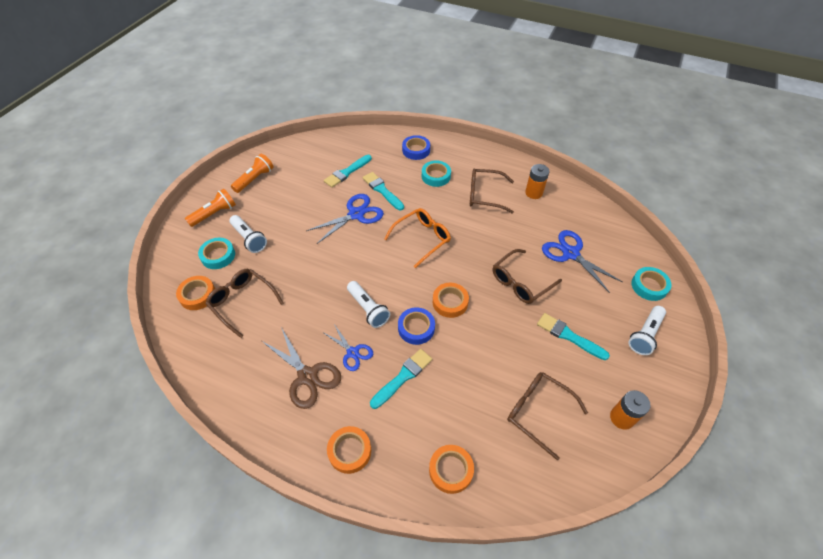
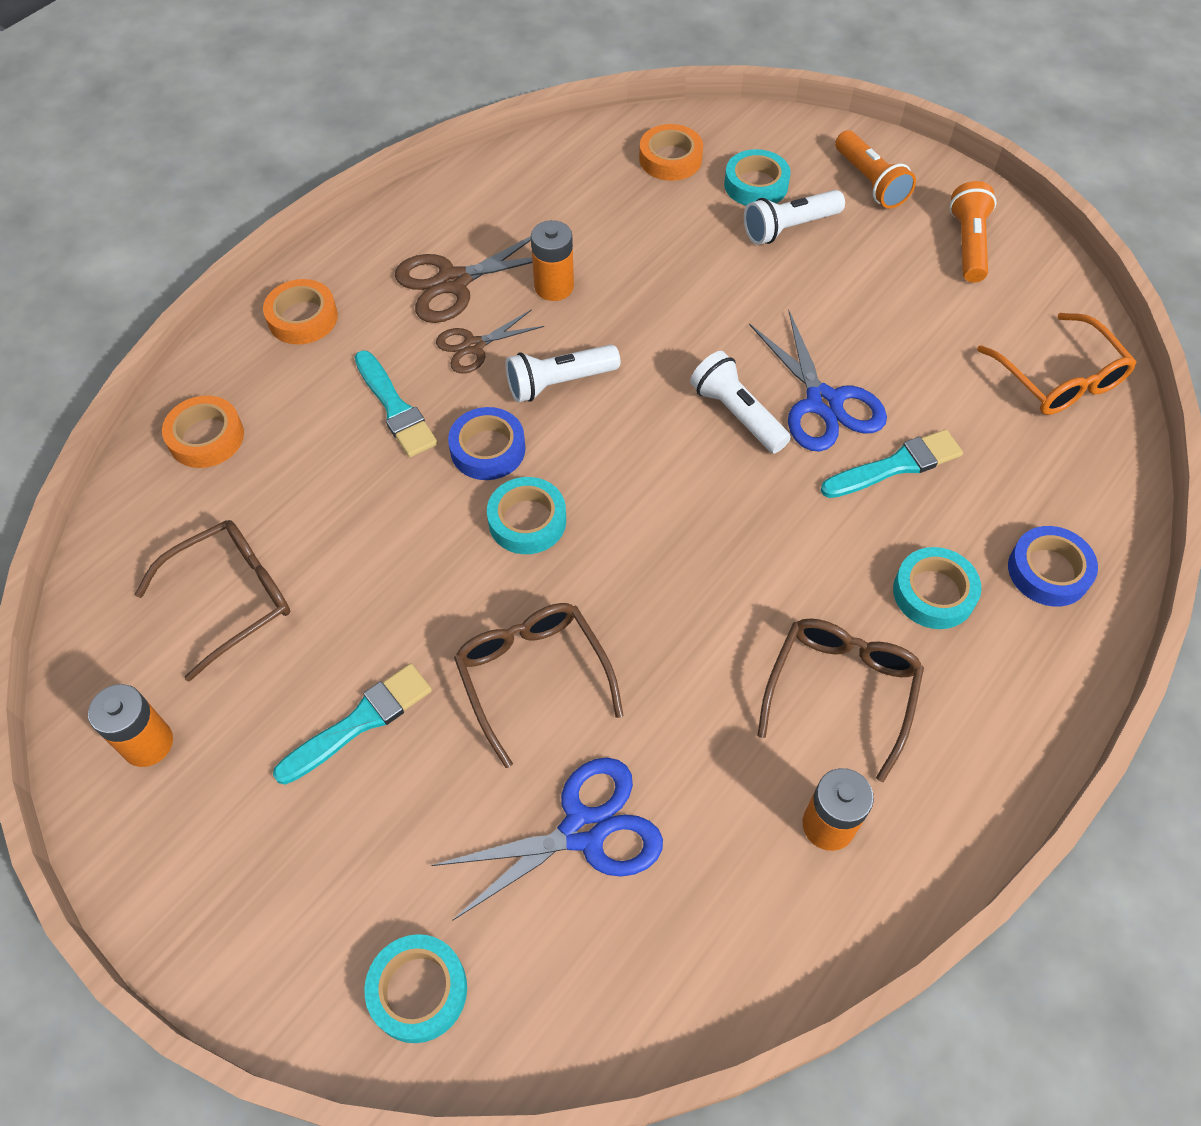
camera: 105 degrees right, 5 degrees up
brown glasses [205,269,284,338] -> none
orange flashlight [231,154,273,193] -> orange flashlight turned 135 degrees counterclockwise [949,181,996,283]
turquoise brush [324,155,372,188] -> none
blue scissors [324,324,373,371] -> brown scissors [436,309,544,374]
orange glasses [384,208,451,268] -> orange glasses moved to [977,313,1137,415]
orange tape [433,283,469,318] -> turquoise tape [487,477,566,554]
white flashlight [628,306,666,355] -> white flashlight moved to [690,351,791,453]
none -> orange battery [531,220,574,301]

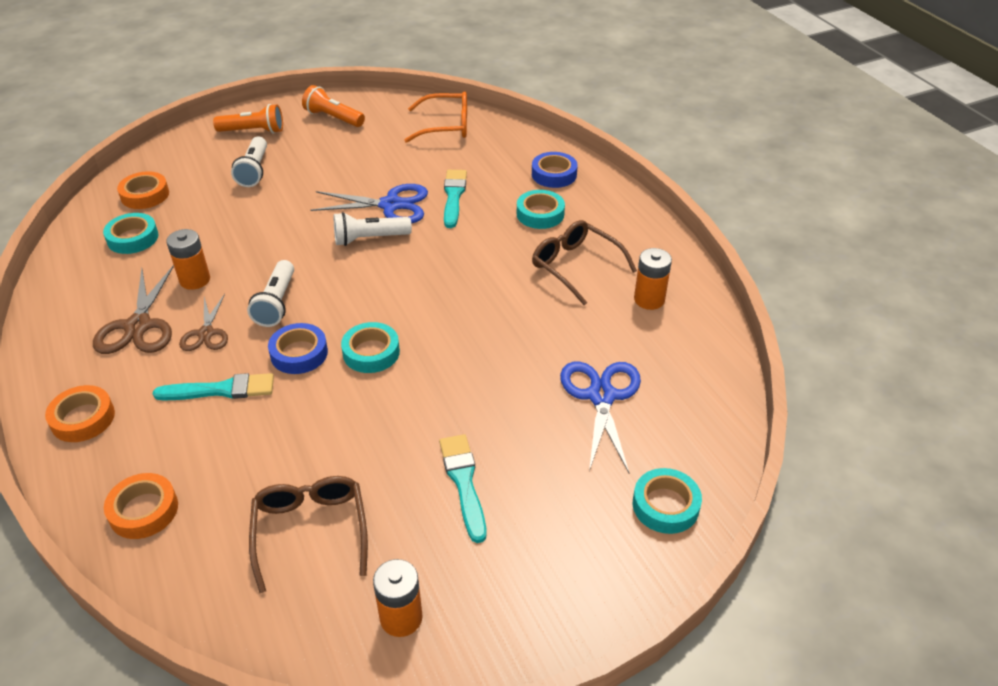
camera: 65 degrees left, 15 degrees down
brown glasses [454,603,624,768] -> none
turquoise tape [724,149,791,206] -> turquoise tape moved to [103,213,159,254]

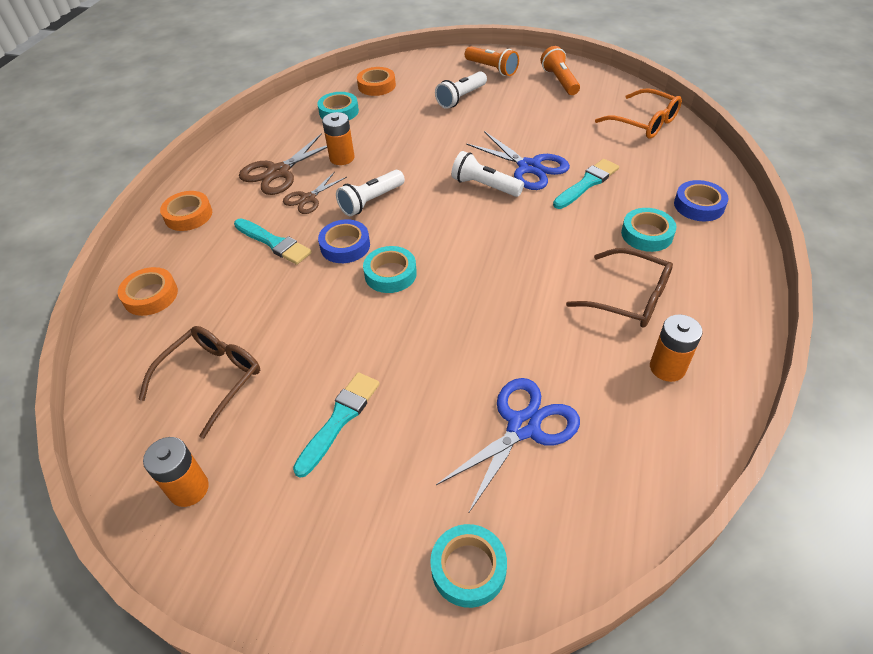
camera: 45 degrees right, 5 degrees up
brown glasses [532,220,637,305] -> brown glasses turned 120 degrees clockwise [566,248,673,328]

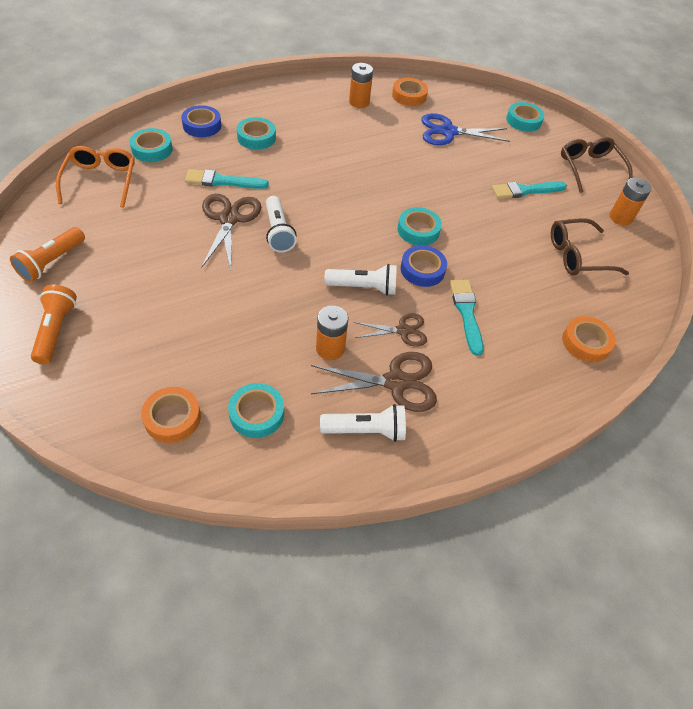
camera: 140 degrees left, 5 degrees up
orange tape [160,191,212,231] -> orange tape moved to [392,78,428,106]
white flashlight [435,71,487,109] -> white flashlight moved to [320,404,406,442]
blue scissors [466,131,570,190] -> brown scissors [202,194,261,270]
brown glasses [566,248,673,328] -> brown glasses moved to [561,137,633,193]
none -> turquoise tape [130,128,173,162]

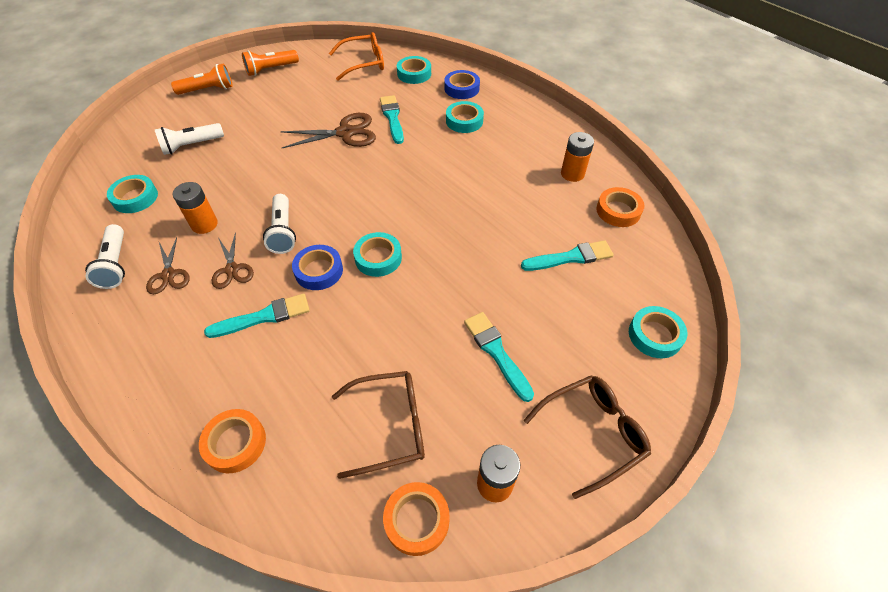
camera: 80 degrees right, 0 degrees up
orange flashlight [10,227,85,282] -> orange flashlight turned 45 degrees counterclockwise [242,50,299,76]
orange tape [141,387,201,443] -> orange tape moved to [383,482,450,556]
white flashlight [266,196,297,252] -> white flashlight moved to [154,123,224,155]
brown scissors [311,352,437,412] -> brown scissors [146,237,190,294], size x0.62
blue scissors [421,113,510,145] -> turquoise brush [521,240,614,271]
brown glasses [551,218,629,275] -> brown glasses turned 105 degrees clockwise [332,371,425,479]

